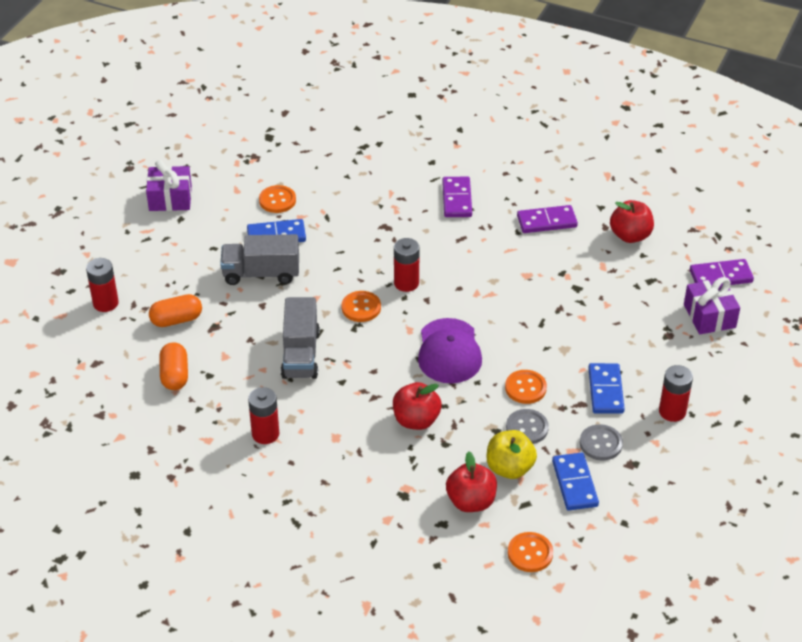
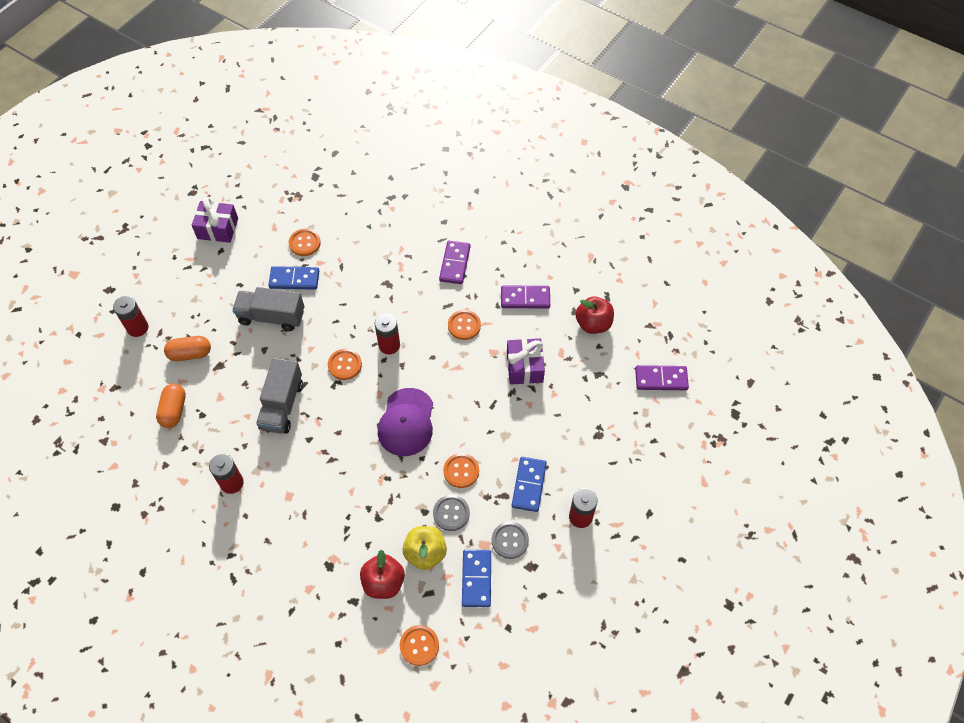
camera: 10 degrees right, 15 degrees up
red apple [393,382,442,430] -> none
purple gift [684,277,740,334] -> purple gift moved to [507,338,545,385]
none -> orange button [448,310,481,340]

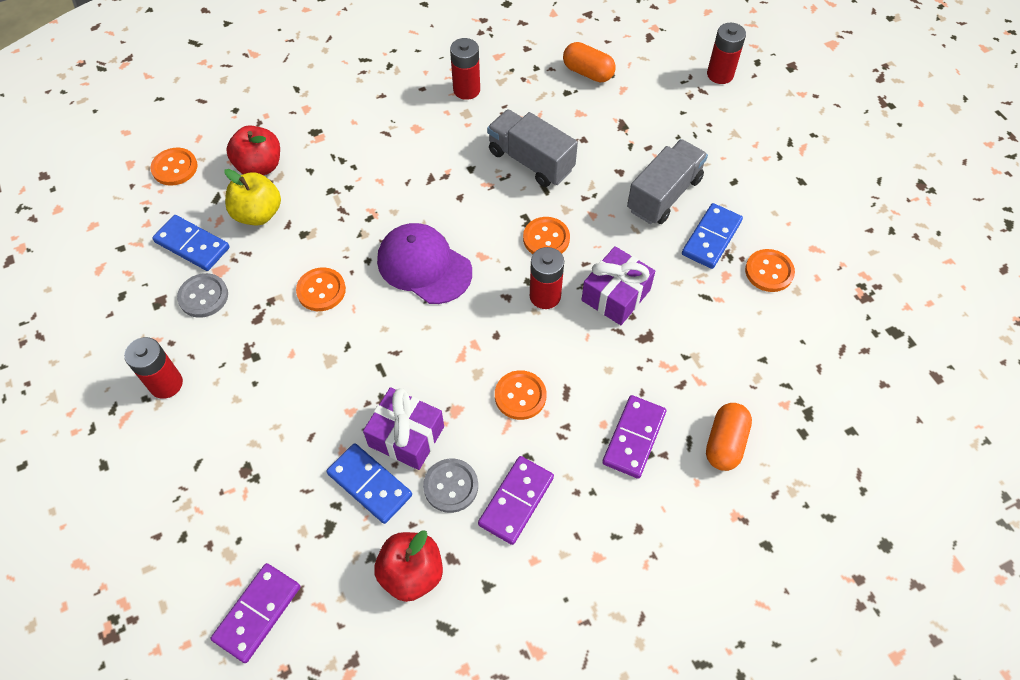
camera: 120 degrees right, 0 degrees up
orange capsule [164,336,211,361] -> orange capsule moved to [706,403,752,471]
purple gift [192,197,238,243] -> purple gift moved to [582,246,655,325]
grey button [433,495,470,531] -> grey button moved to [423,458,478,513]
purple domino [439,241,470,284] -> purple domino turned 75 degrees clockwise [602,395,666,479]
blue domino [512,457,547,512] -> blue domino moved to [327,443,412,524]

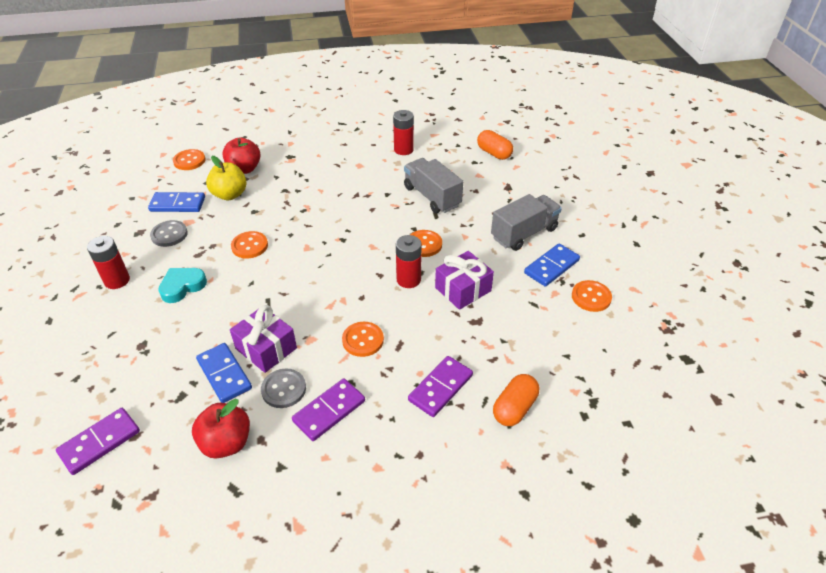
camera: 15 degrees right, 15 degrees down
blue domino [152,215,230,271] -> blue domino turned 45 degrees counterclockwise [148,192,205,212]
purple cap [377,223,472,304] -> none
red battery [707,23,746,84] -> none
none -> turquoise heart [158,268,207,303]

